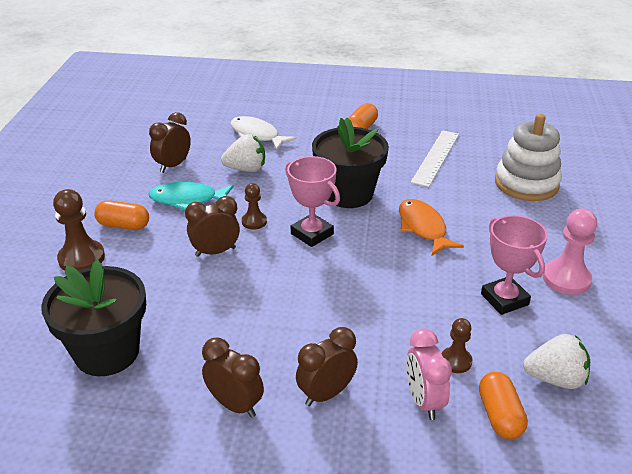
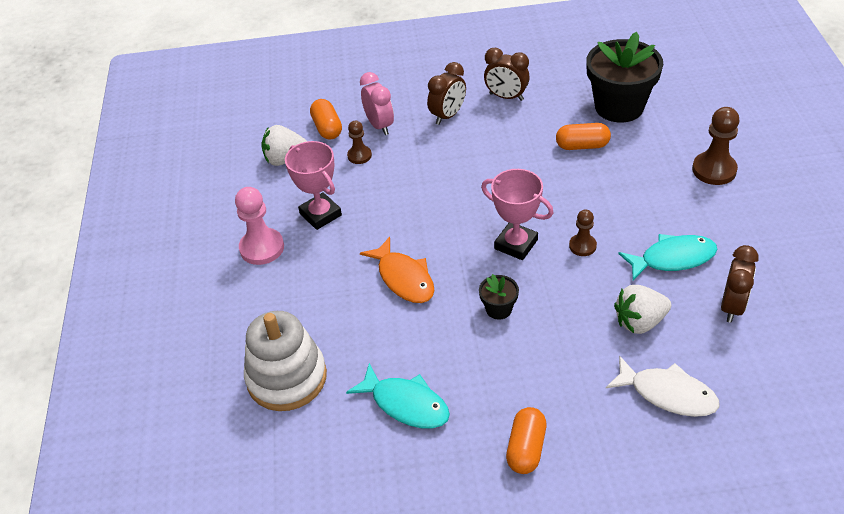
camera: 170 degrees right, 10 degrees up
orange capsule [94,200,149,230] -> orange capsule moved to [556,123,611,150]
brown clock [185,196,240,257] -> none
black flower pot [312,118,389,208] -> black flower pot [479,274,519,320], size x0.45
white ruler [411,130,459,187] -> turquoise fish [346,363,450,428]

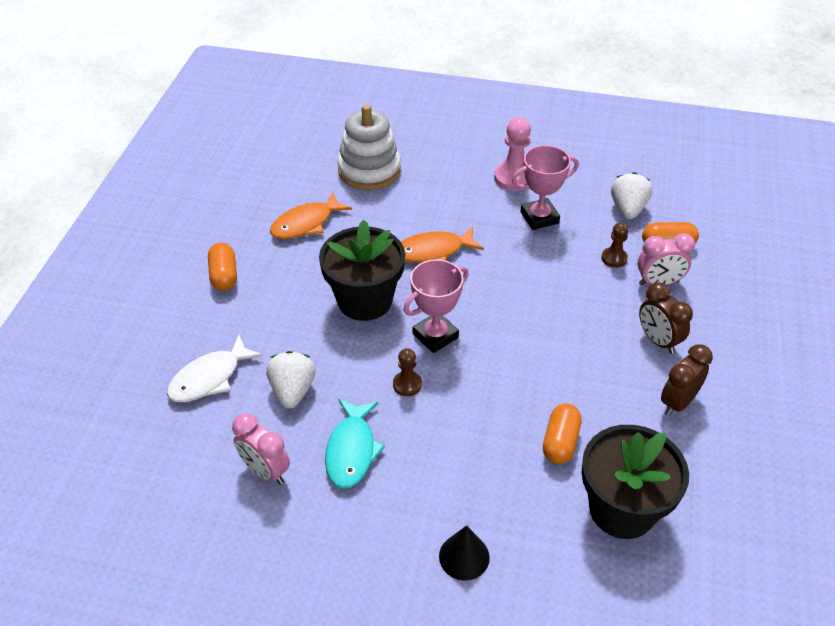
camera: 105 degrees right, 0 degrees up
turquoise fish [346,363,450,428] -> orange fish [270,191,352,239]
black flower pot [479,274,519,320] -> black flower pot [319,220,405,321], size x2.24
orange capsule [506,407,546,474] -> orange capsule turned 45 degrees clockwise [208,243,237,291]
brown pawn [692,107,740,185] -> black cone [439,525,490,581]
brown clock [721,245,759,323] -> pink clock [232,413,290,485]

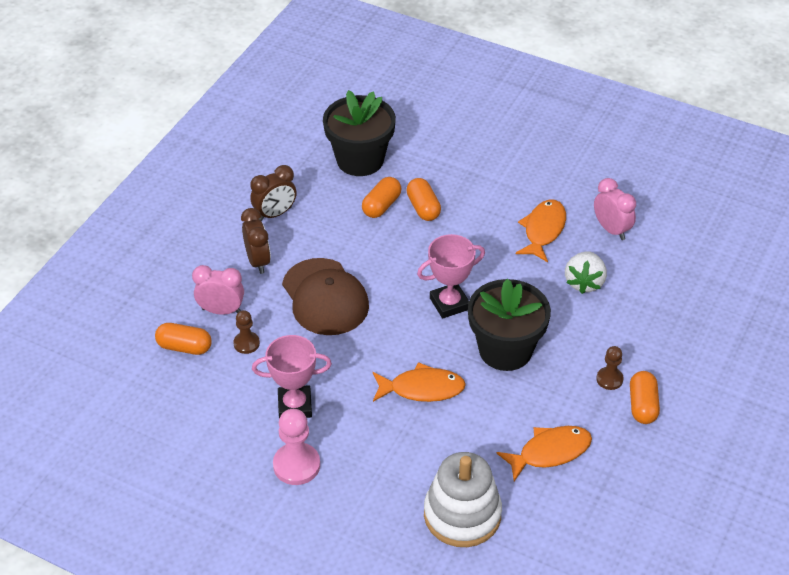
camera: 165 degrees left, 0 degrees up
white fish [167,335,263,402] -> none
turquoise fish [325,399,385,489] -> orange fish [516,199,566,262]
brown pawn [393,348,422,396] -> brown pawn moved to [596,346,624,390]
black cone [439,525,490,581] -> none
white strawberry [611,172,652,219] -> none
none -> brown cap [282,258,369,335]
none -> orange capsule [406,178,441,221]

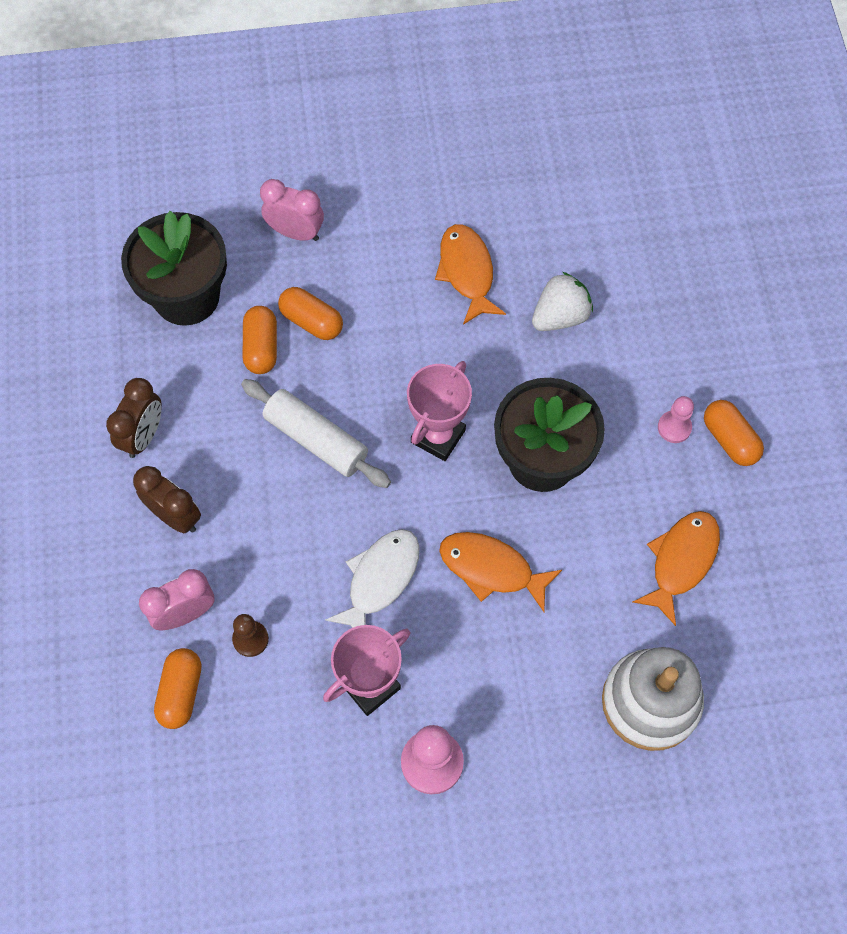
camera: 35 degrees left, 20 degrees up
orange capsule [155,323,212,355] -> orange capsule turned 60 degrees counterclockwise [154,648,201,729]
brown cap [282,258,369,335] -> none
orange fish [373,362,466,402] -> orange fish turned 120 degrees counterclockwise [439,532,562,612]
white strawberry [565,251,607,294] -> white strawberry turned 105 degrees counterclockwise [532,272,593,331]
pink clock [594,178,636,240] -> pink clock moved to [260,179,324,241]
brown pawn [596,346,624,390] -> pink pawn [658,396,694,443]
none -> white rolling pin [241,379,391,488]
none -> white fish [325,529,419,628]

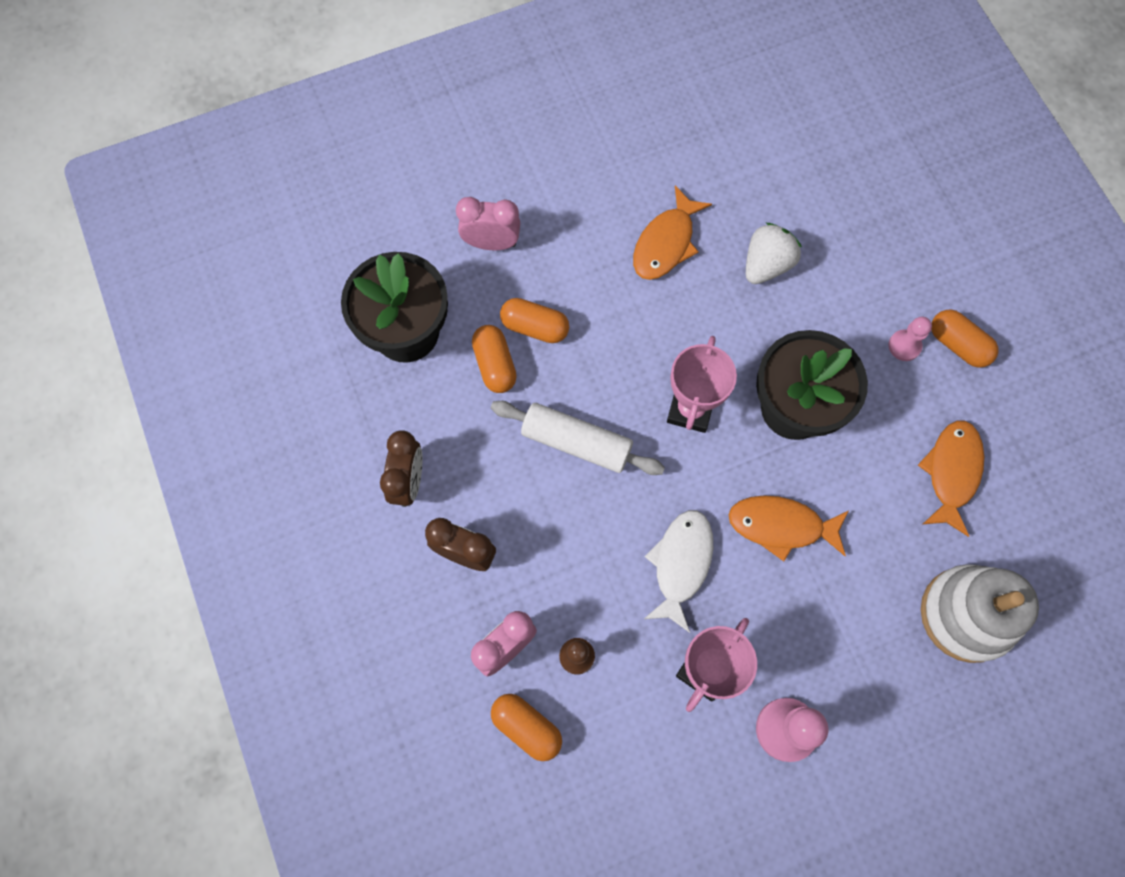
camera: 15 degrees left, 5 degrees up
orange capsule [154,648,201,729] -> orange capsule turned 45 degrees counterclockwise [491,694,562,761]
orange fish [435,224,506,325] -> orange fish turned 120 degrees counterclockwise [633,186,712,280]

